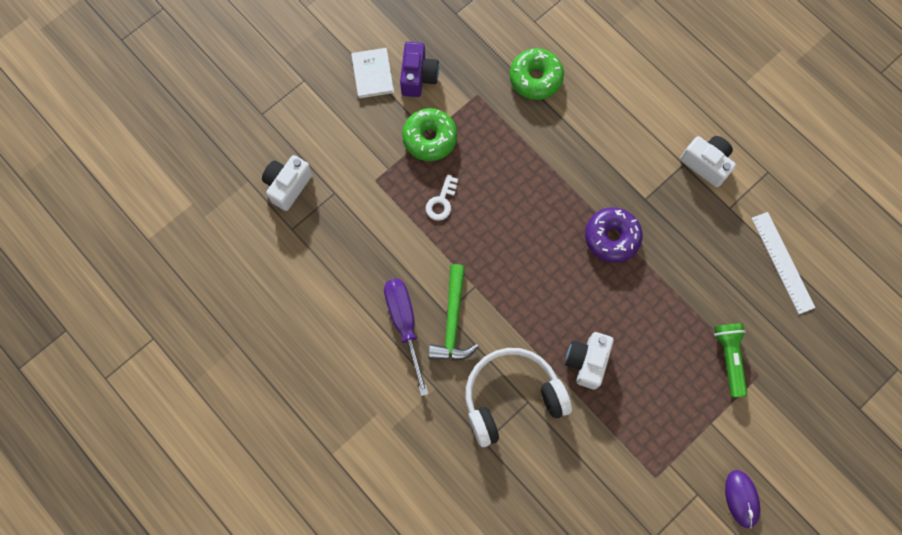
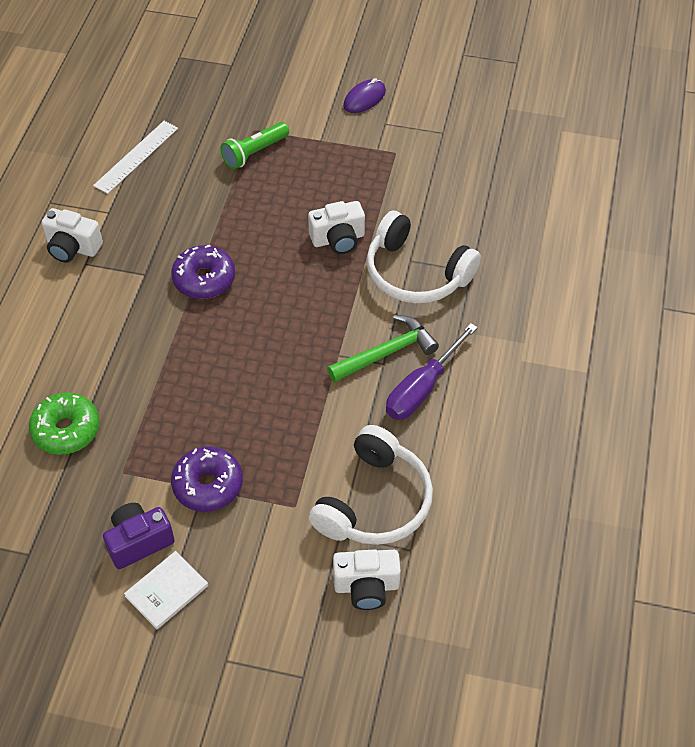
camera: 125 degrees left, 20 degrees down
green donut [402,108,457,161] -> purple donut [171,446,243,512]
white key [426,175,458,221] -> none
white camera [680,136,736,187] -> white camera turned 75 degrees counterclockwise [41,208,103,263]
none -> white headphones [309,425,433,545]

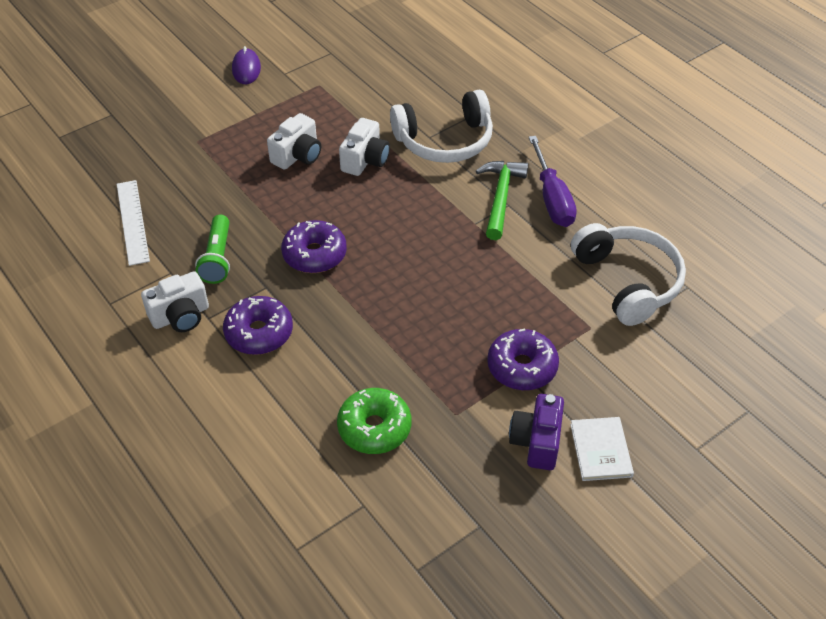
camera: 50 degrees left, 5 degrees down
green flashlight [220,122,289,169] -> green flashlight moved to [195,215,230,284]
white camera [333,550,401,610] -> white camera moved to [267,113,321,170]
none -> purple donut [223,296,293,355]

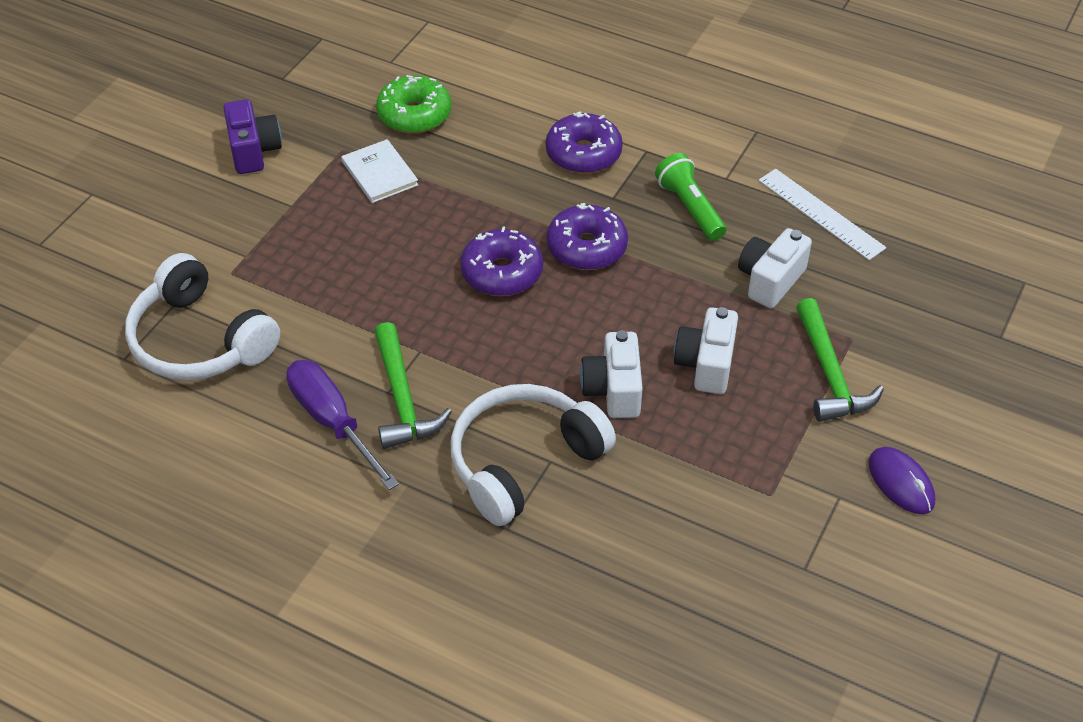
camera: 155 degrees right, 0 degrees up
white camera [141,271,209,332] -> white camera moved to [738,228,812,308]
purple donut [487,328,559,390] -> purple donut moved to [461,227,543,296]
white book [570,417,634,481] -> white book moved to [341,139,418,203]
none -> green hammer [796,298,884,422]

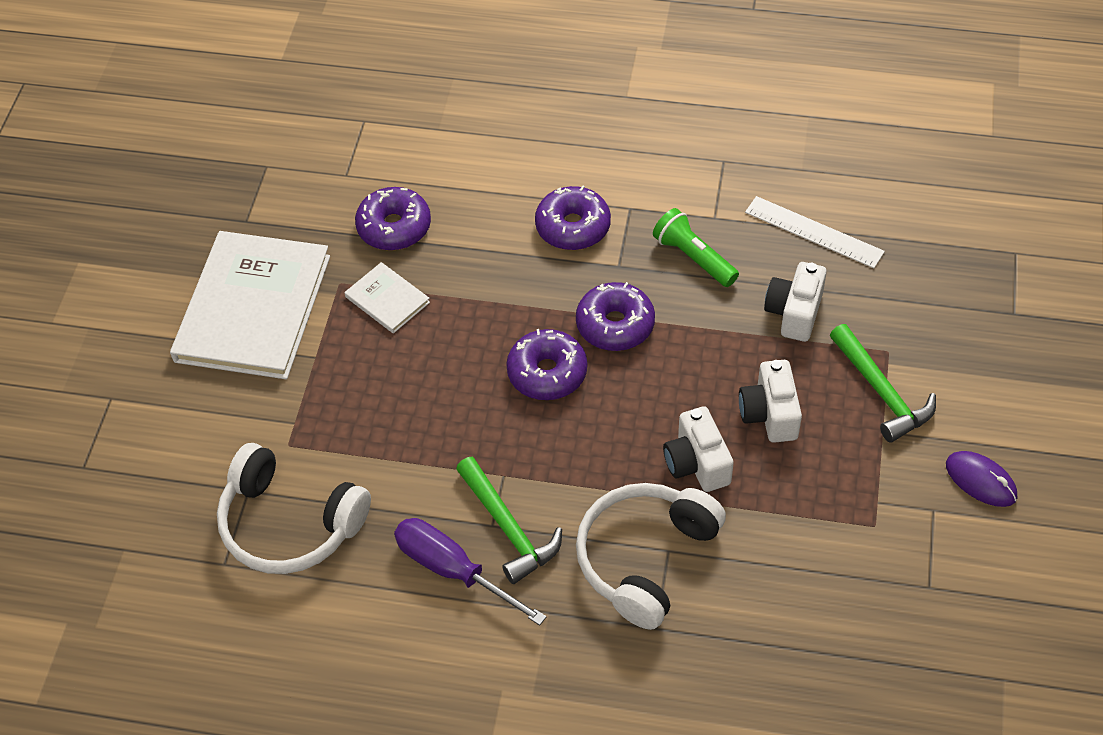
camera: 15 degrees left, 5 degrees up
purple camera [223,99,282,174] -> white book [170,231,330,379]
green donut [376,75,451,134] -> purple donut [355,187,431,251]

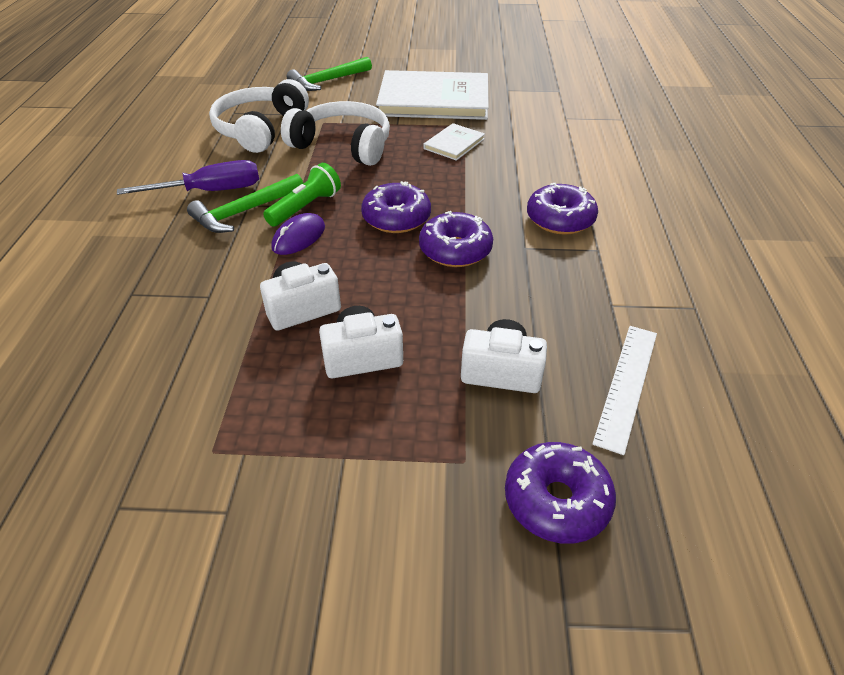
camera: 80 degrees right, 10 degrees down
purple donut [355,187,431,251] -> purple donut moved to [505,442,616,544]
purple screwdriver [394,518,547,626] -> purple screwdriver turned 45 degrees clockwise [117,160,259,195]
white headphones [576,483,726,630] -> white headphones moved to [281,101,390,166]
green flashlight [653,208,739,287] -> green flashlight moved to [263,163,341,227]
green hammer [830,324,936,443] -> green hammer moved to [287,57,372,91]
purple mouse [946,451,1017,507] -> purple mouse moved to [271,213,325,255]

